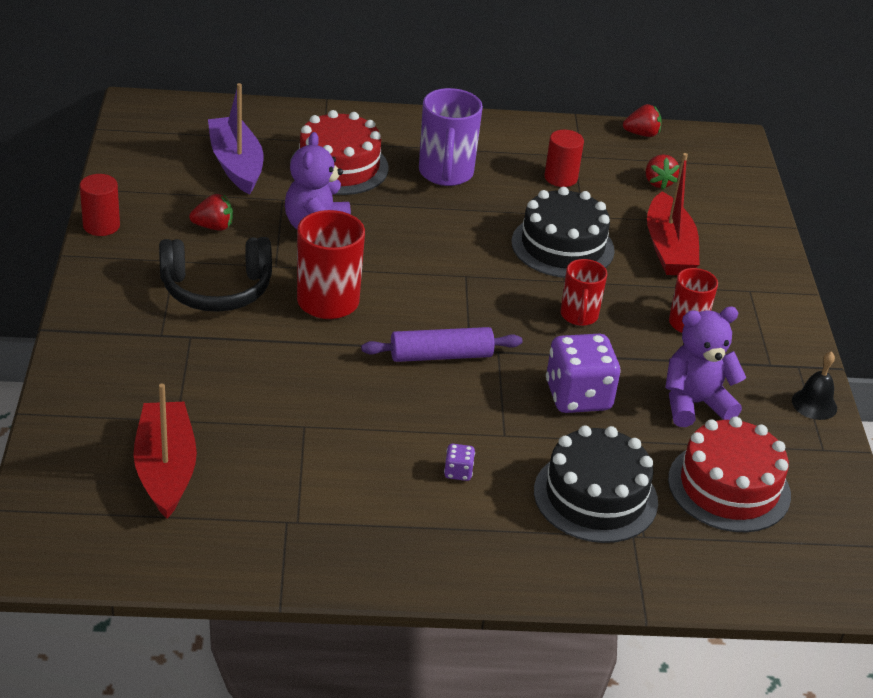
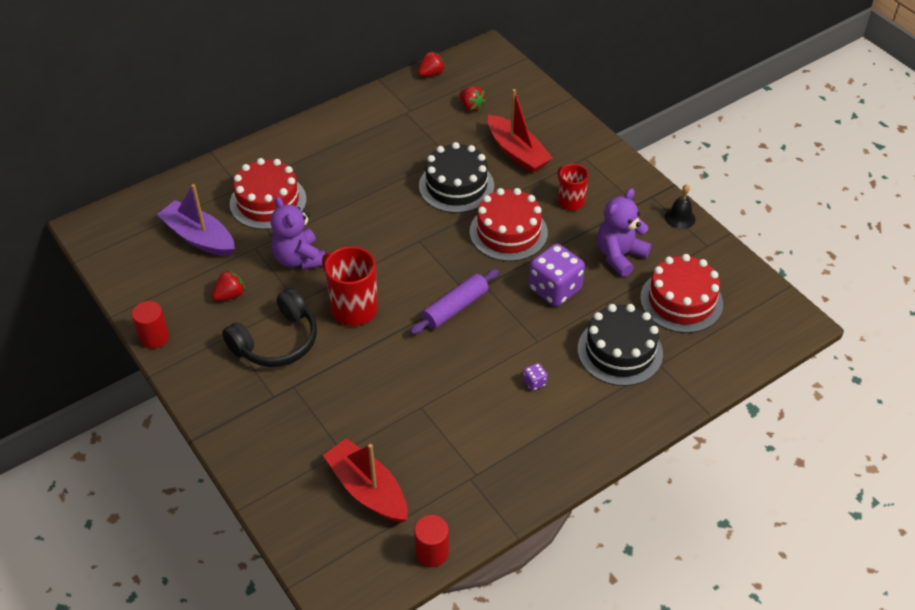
camera: 30 degrees left, 10 degrees up
purple mug [419,88,483,186] -> none
red cylinder [544,130,584,187] -> red cylinder moved to [414,515,449,567]
red mug [561,259,607,326] -> red cake [470,188,548,261]

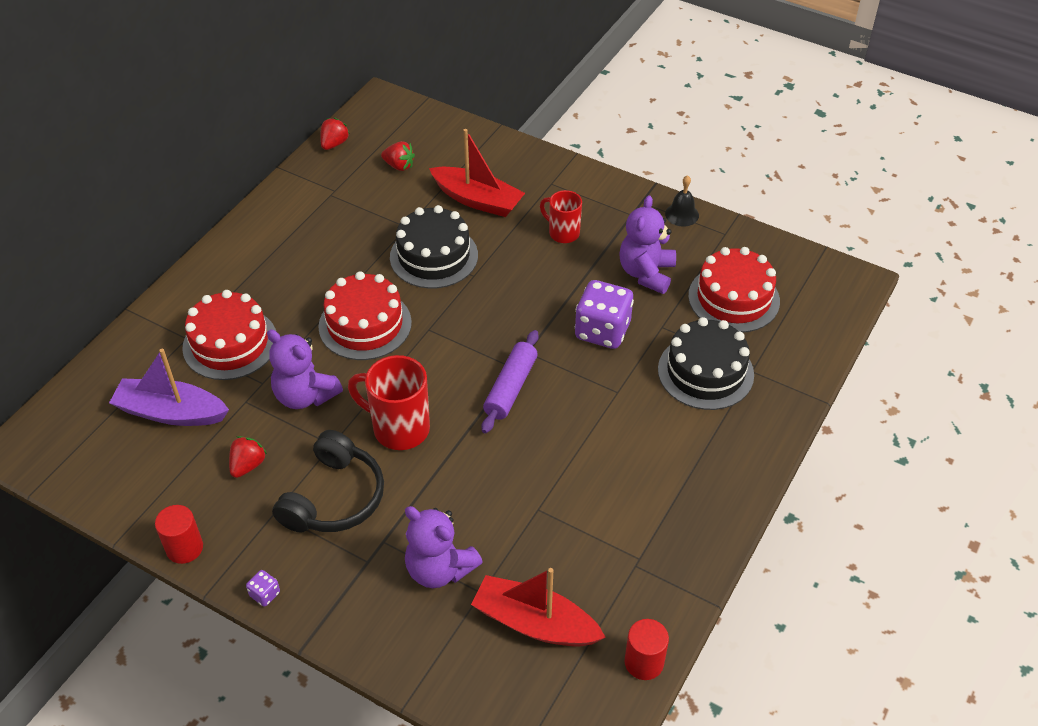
camera: 25 degrees left, 0 degrees up
red cake [470,188,548,261] -> red cake moved to [318,272,412,360]
purple dice [523,363,548,391] -> purple dice moved to [246,570,280,607]
none -> purple teddy bear [405,506,483,588]

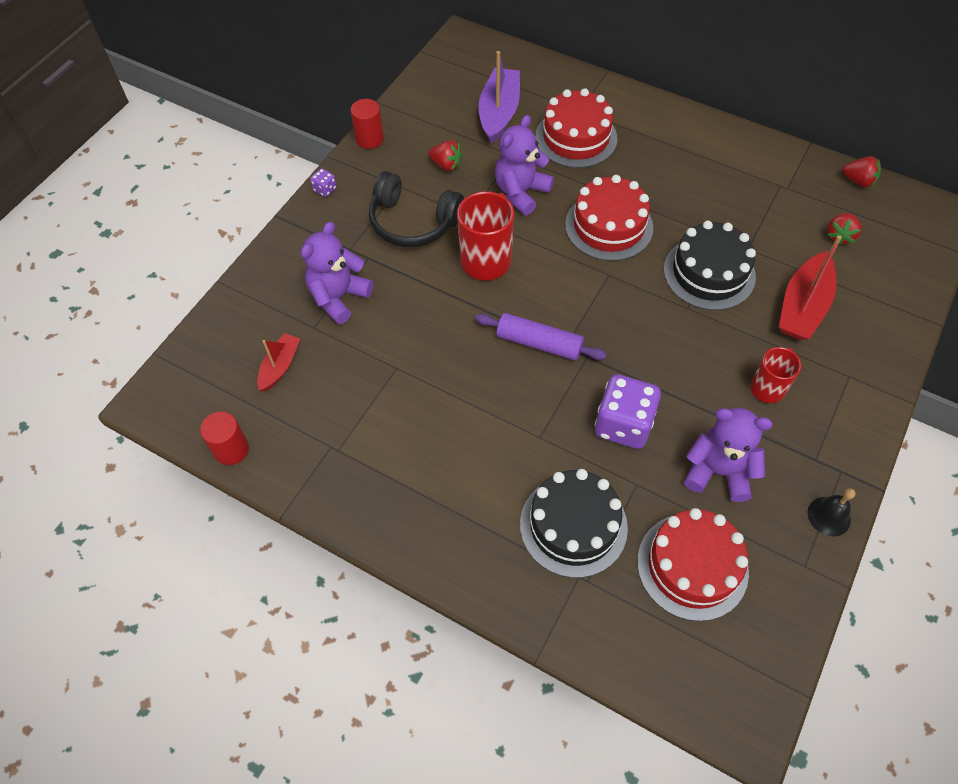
camera: 90 degrees right, 10 degrees up
red boat [471,568,606,647] -> red boat [257,333,300,391], size x0.59

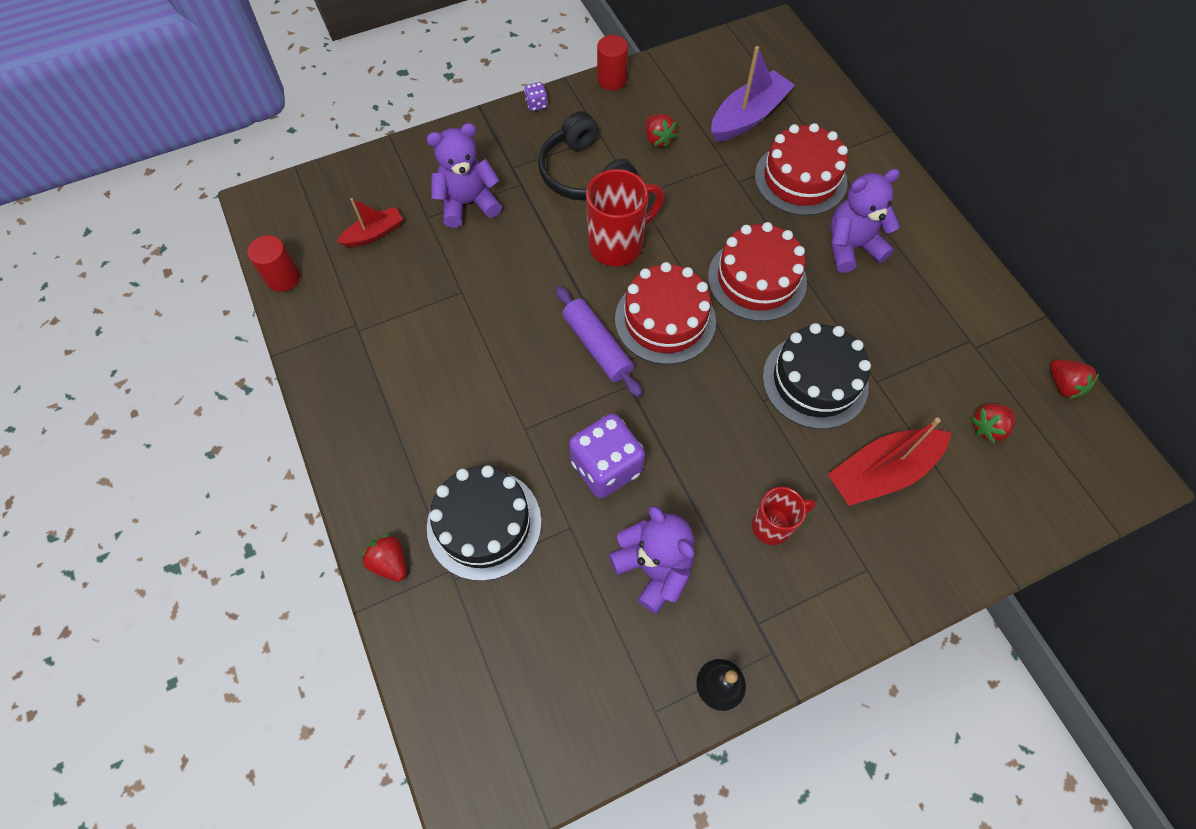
camera: 35 degrees right, 5 degrees up
purple teddy bear [495,115,554,215] -> purple teddy bear moved to [830,169,900,273]
red cake [637,508,749,621] -> red cake moved to [615,262,716,365]
none -> red strawberry [361,534,406,581]

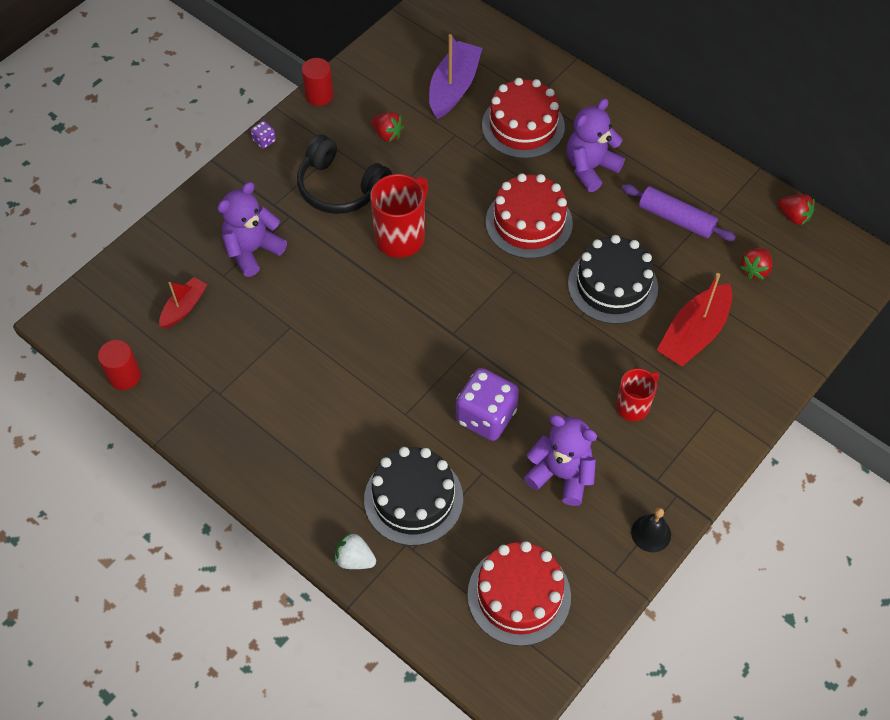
camera: 25 degrees left, 5 degrees down
red strawberry [361,534,406,581] -> white strawberry [334,532,376,569]
purple rolling pin [556,286,642,397] -> purple rolling pin moved to [622,184,736,241]
red cake [615,262,716,365] -> red cake moved to [468,541,571,646]

